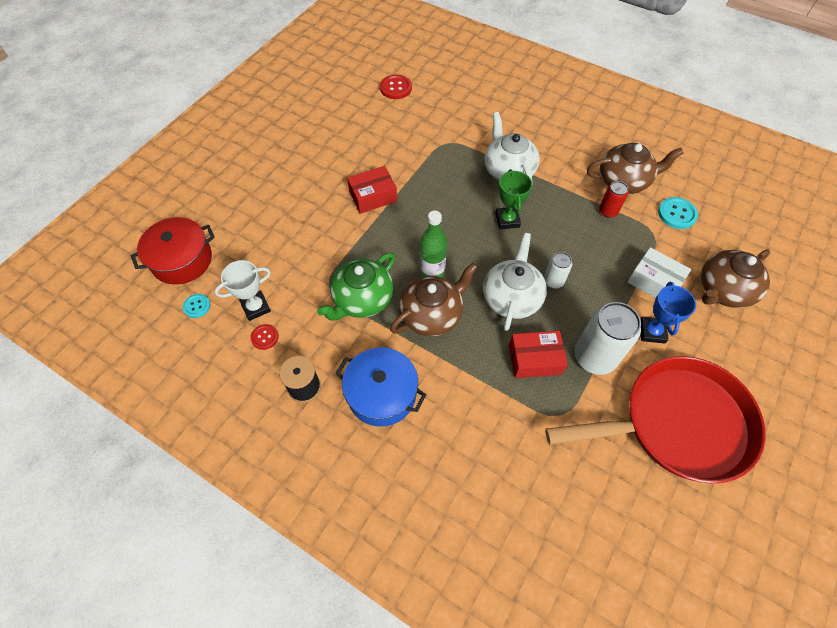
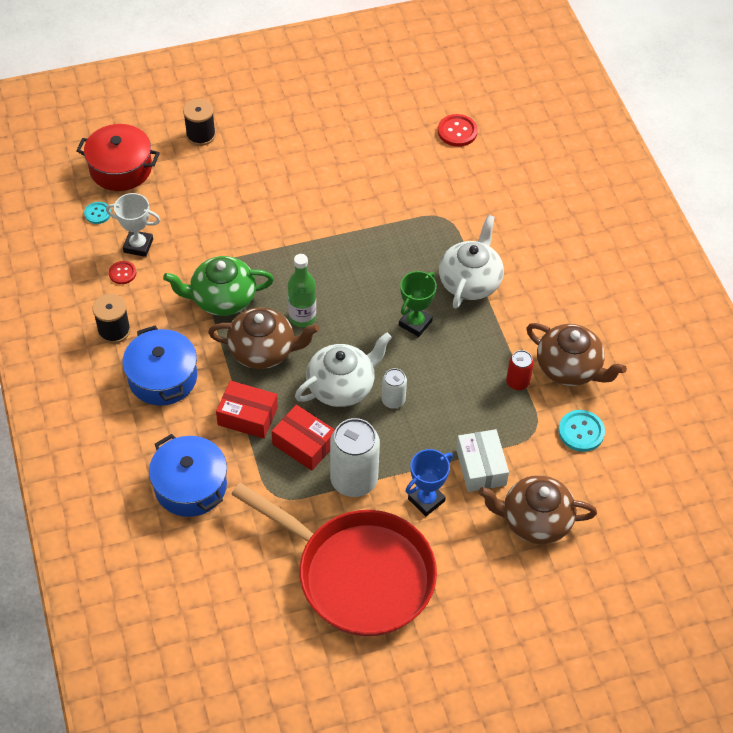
camera: 40 degrees right, 5 degrees down
red box [347,166,397,214] -> red box moved to [216,381,278,439]
none -> blue pot [149,434,227,517]
none -> black spool [183,99,216,146]

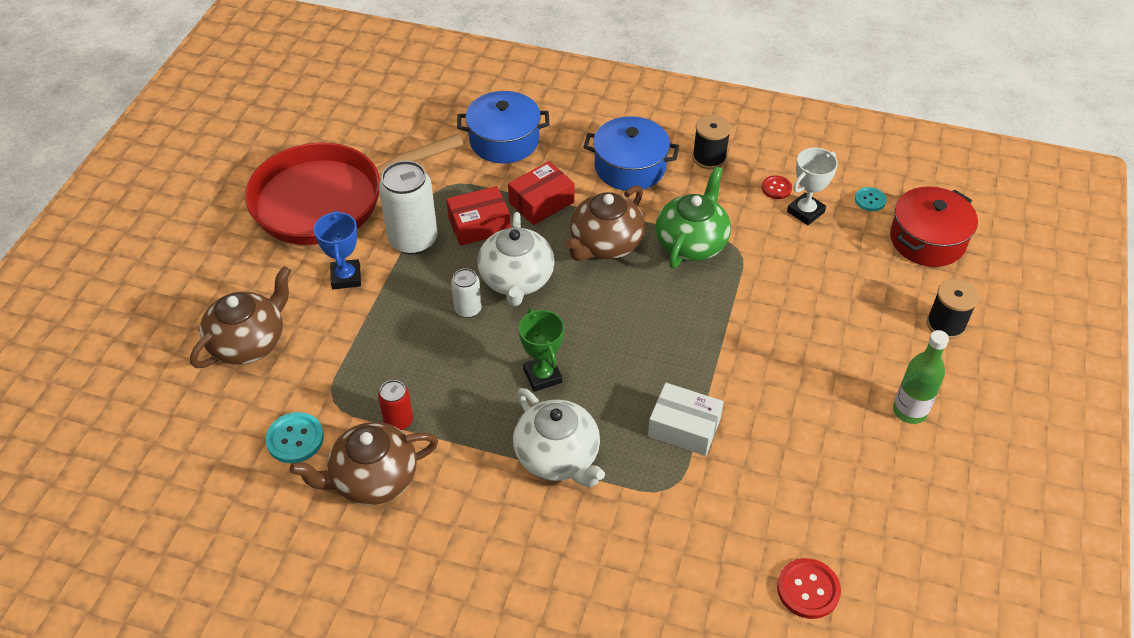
camera: 125 degrees right, 5 degrees down
green bottle [288,254,316,327] -> green bottle moved to [893,330,949,424]
white box [456,429,509,492] -> white box moved to [648,383,724,456]

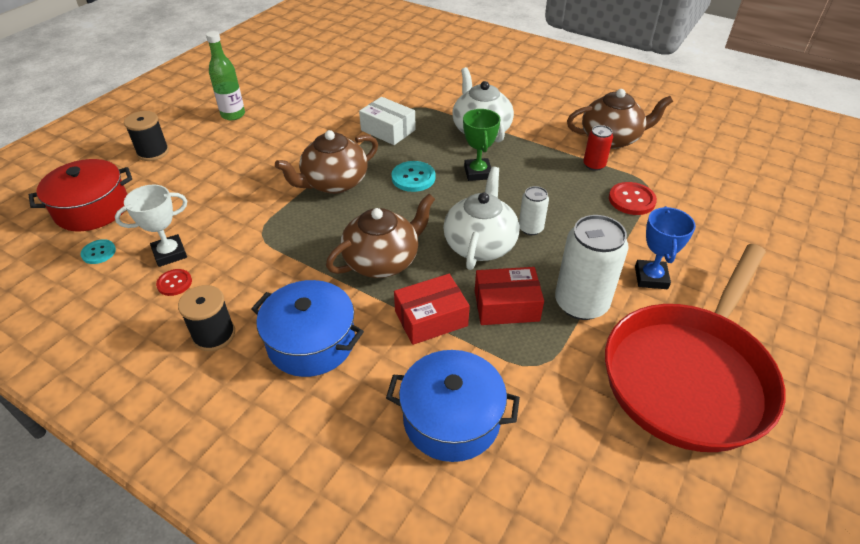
camera: 165 degrees left, 5 degrees down
brown teapot [190,266,291,368] -> brown teapot moved to [275,130,378,194]
red pan [245,134,463,245] -> red pan turned 135 degrees clockwise [605,244,786,452]
turquoise button [265,412,324,463] -> turquoise button moved to [392,161,436,192]
green teapot [656,166,731,268] -> none
red button [777,558,841,619] -> red button moved to [609,182,657,215]

